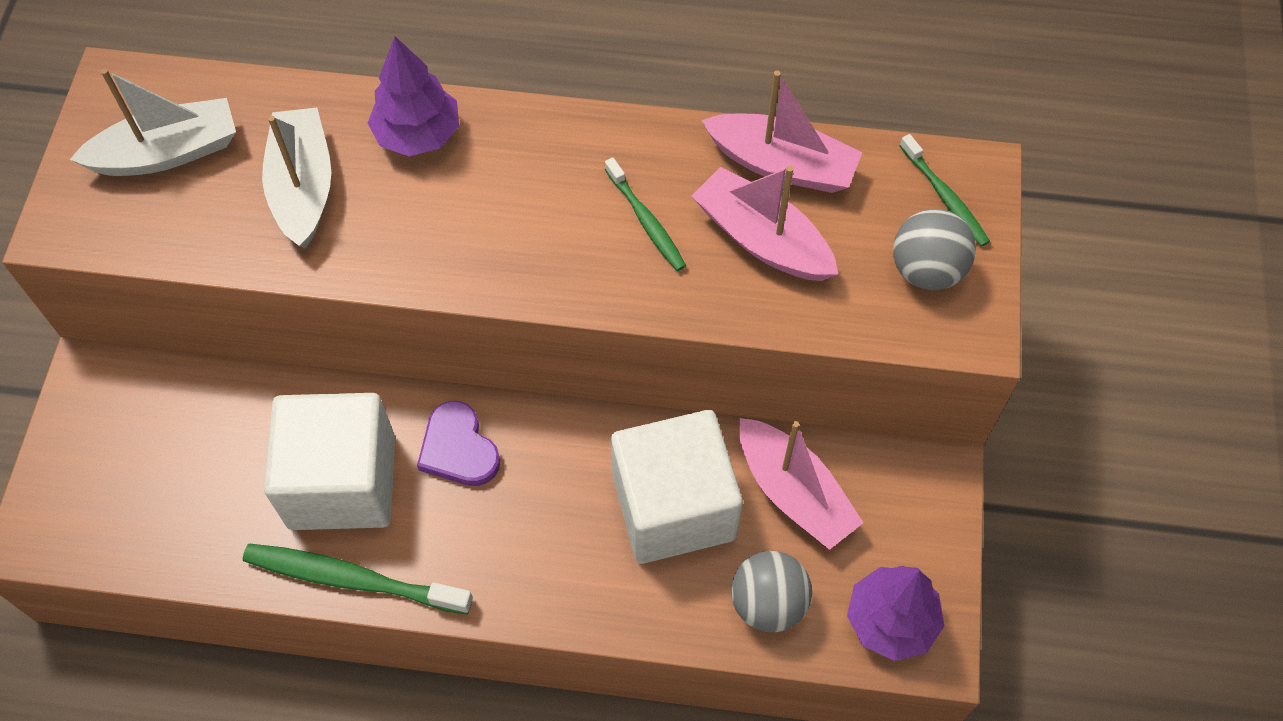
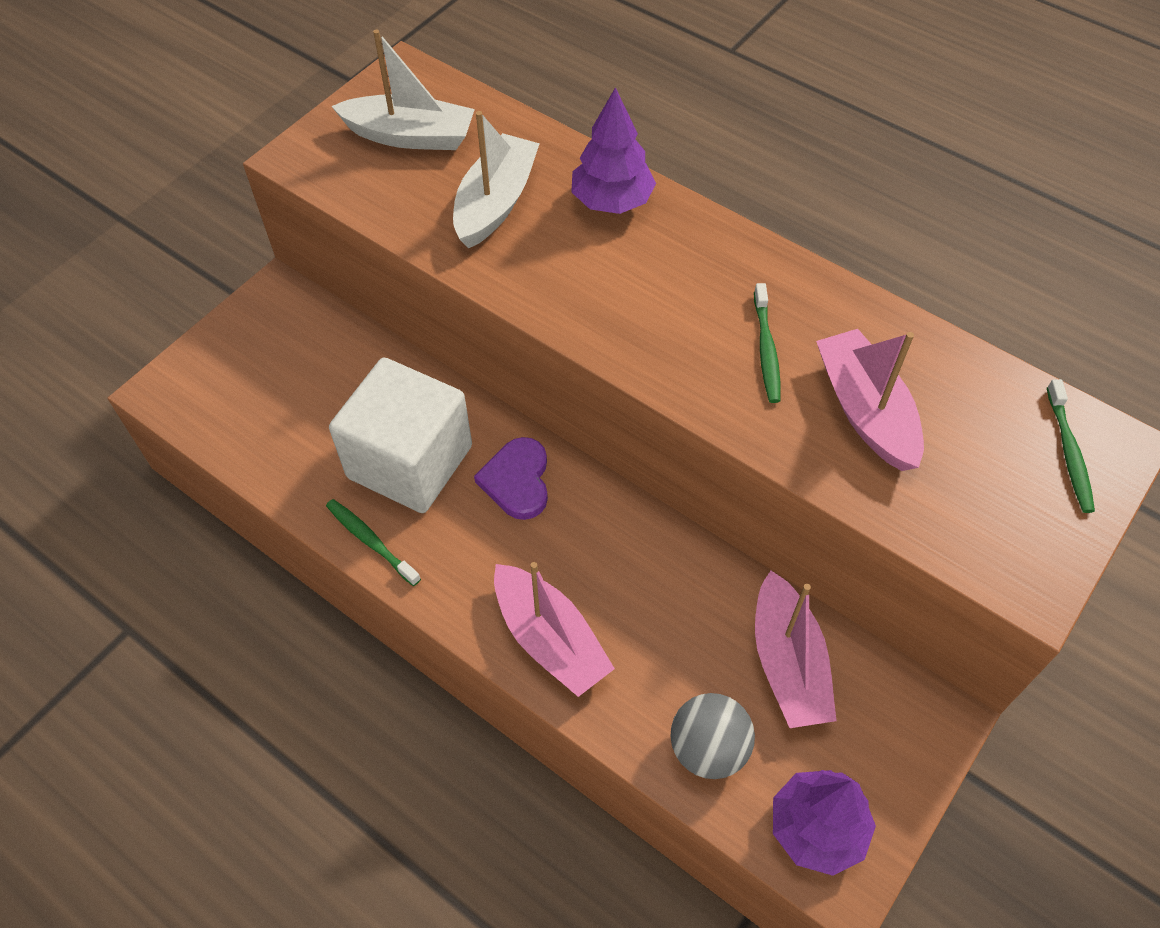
camera: 30 degrees right, 5 degrees down
green toothbrush [243,544,473,615] -> green toothbrush [326,499,421,586], size x0.60
white cube [611,410,743,564] -> none
pink boat [702,70,863,193] -> pink boat moved to [494,562,615,697]
grey ball [893,209,976,290] -> none

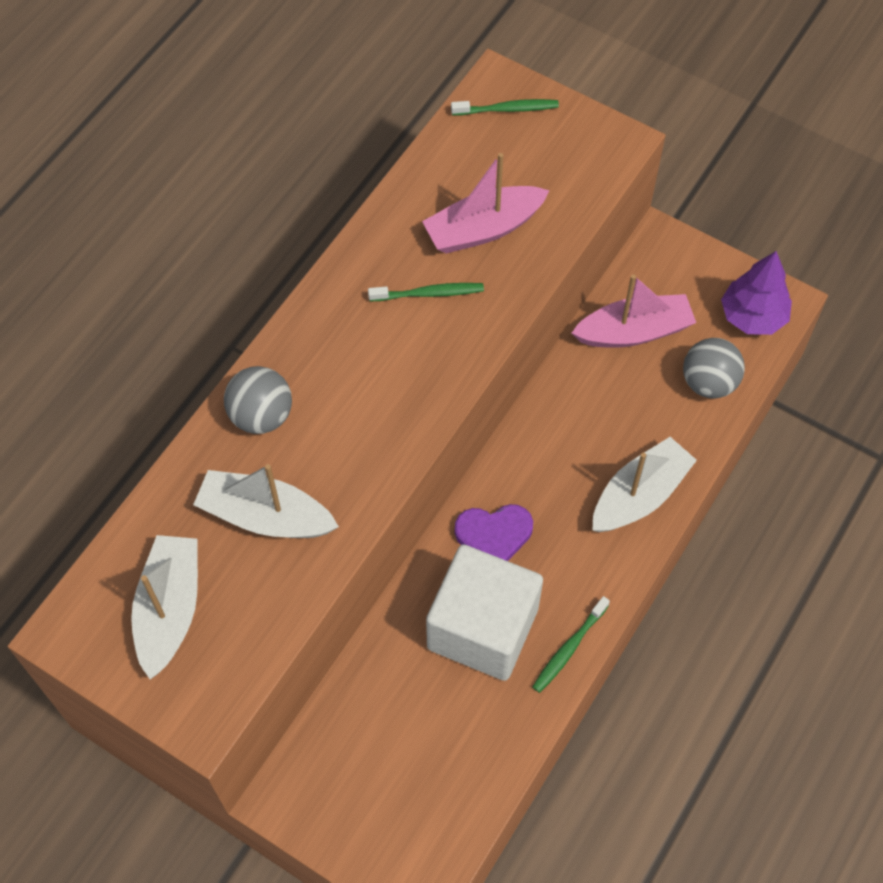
camera: 95 degrees left, 5 degrees up
pink boat [494,562,615,697] -> white boat [592,437,697,532]
purple tree [571,87,656,214] -> grey ball [224,366,292,434]

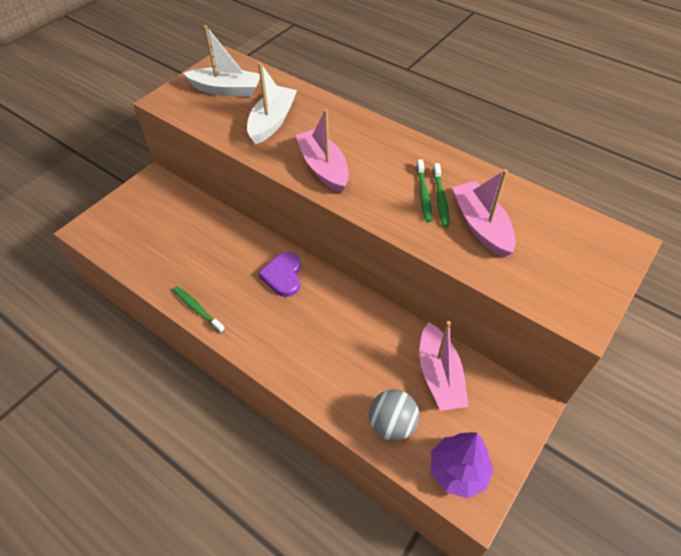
camera: 95 degrees right, 10 degrees down
grey ball [224,366,292,434] -> none
white cube [426,544,543,681] -> none
green toothbrush [451,99,559,115] -> green toothbrush moved to [433,163,449,227]
white boat [592,437,697,532] -> none
none -> pink boat [295,109,349,193]

